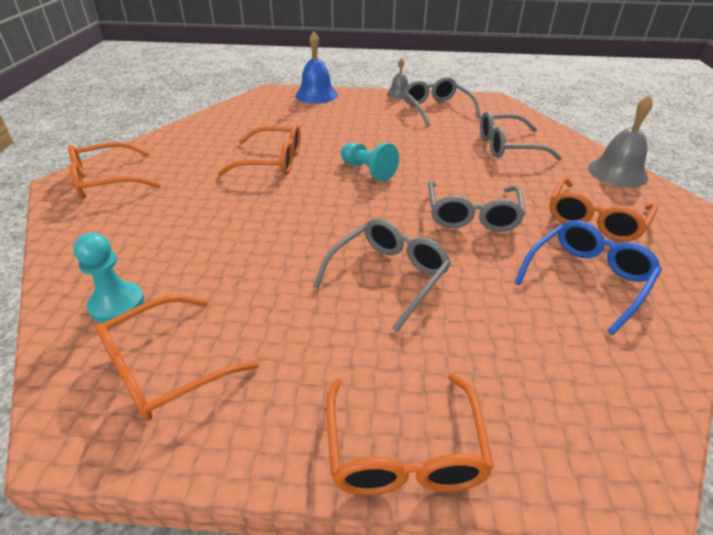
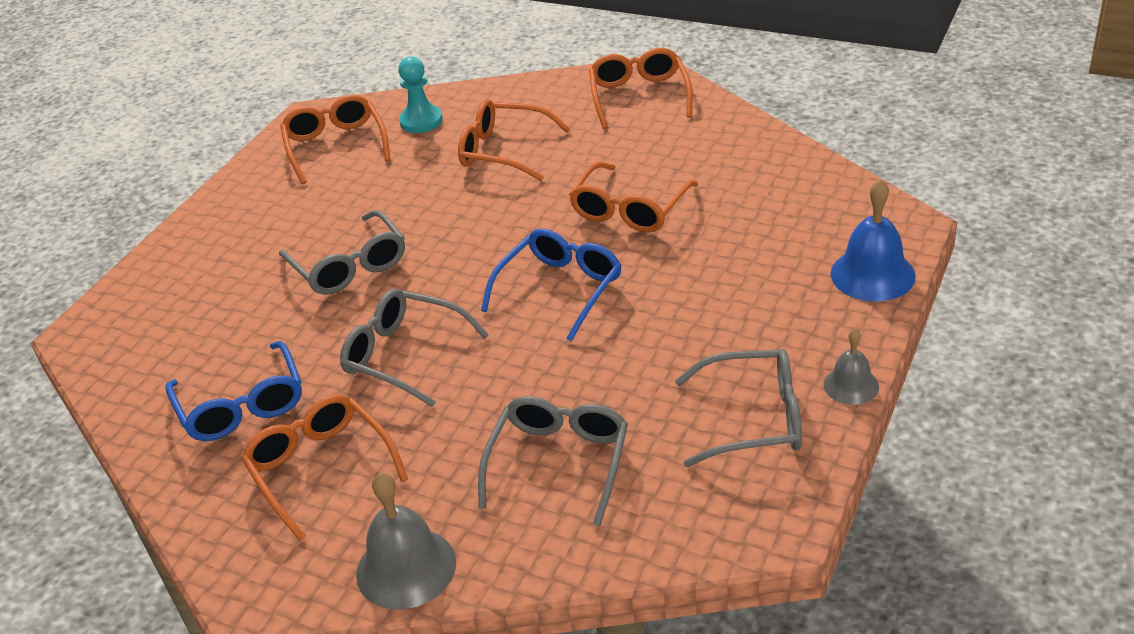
camera: 115 degrees right, 0 degrees up
orange glasses [326,374,494,495] -> orange glasses moved to [458,99,570,181]
turquoise pawn [341,143,399,181] -> blue glasses [481,228,622,342]

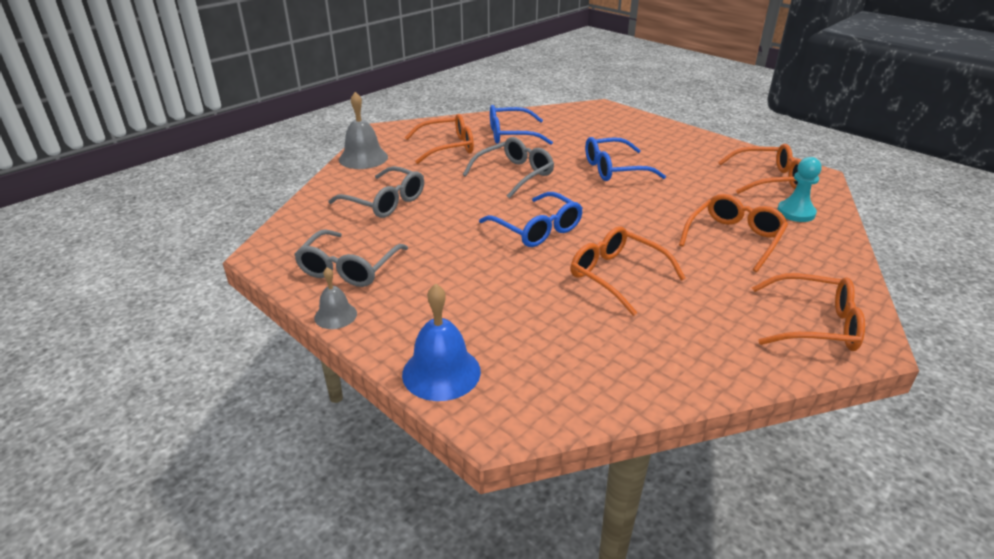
camera: 105 degrees right, 5 degrees down
grey glasses [279,210,405,295] -> blue glasses [585,137,666,181]

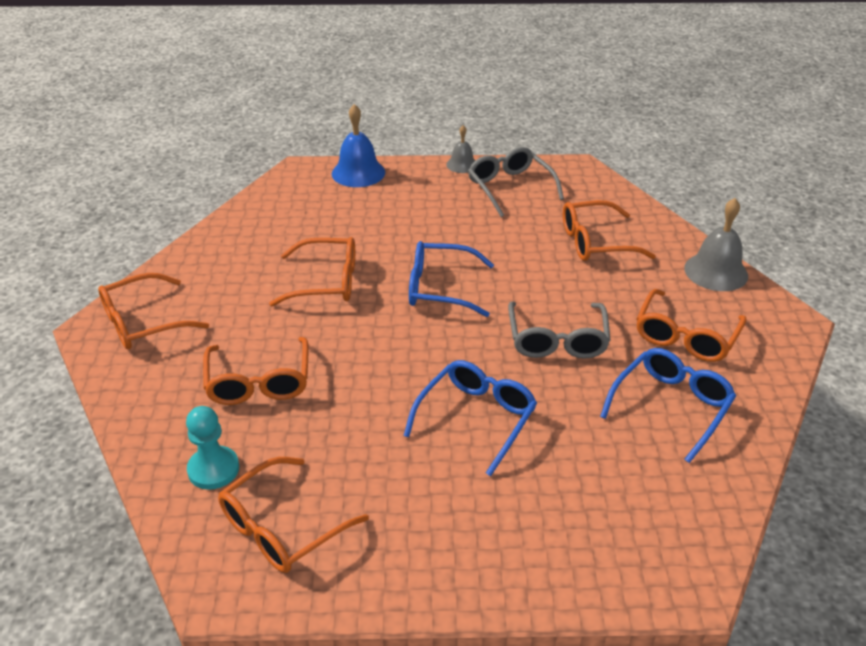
camera: 135 degrees right, 5 degrees up
grey glasses [328,166,424,218] -> orange glasses [563,200,656,261]

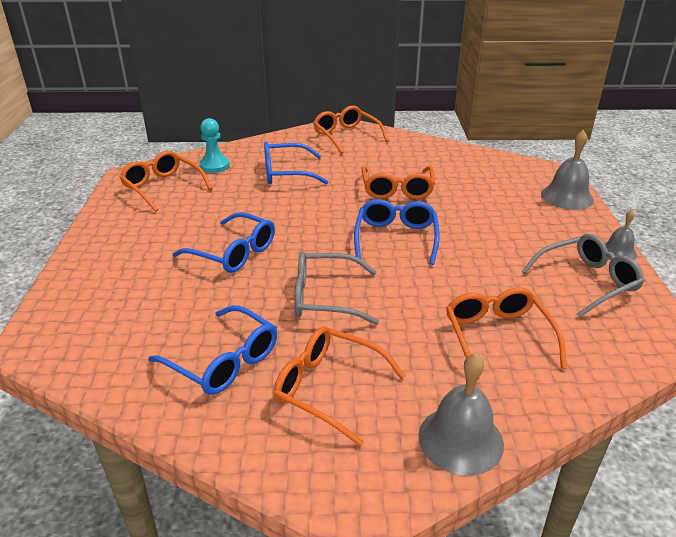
camera: 90 degrees right, 5 degrees down
orange glasses [203,337,309,405] -> blue glasses [264,142,328,185]
blue bell [332,104,385,187] -> grey bell [541,130,594,210]

